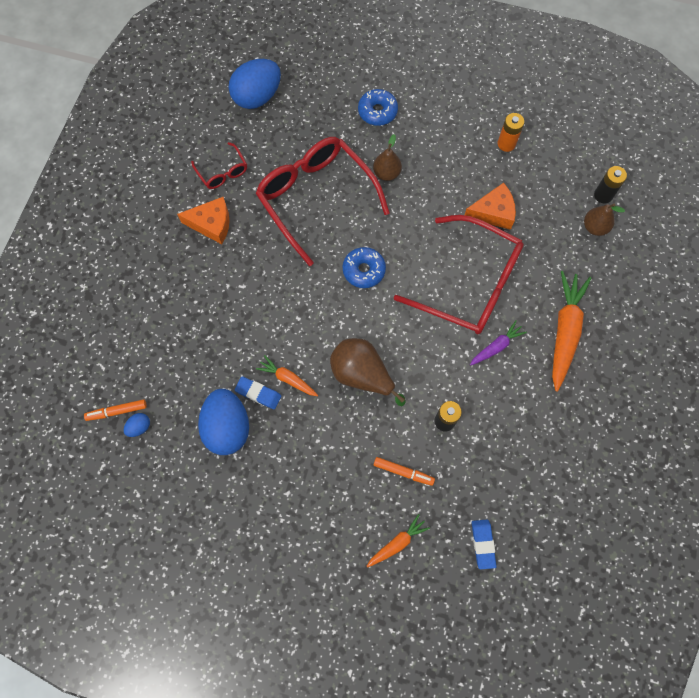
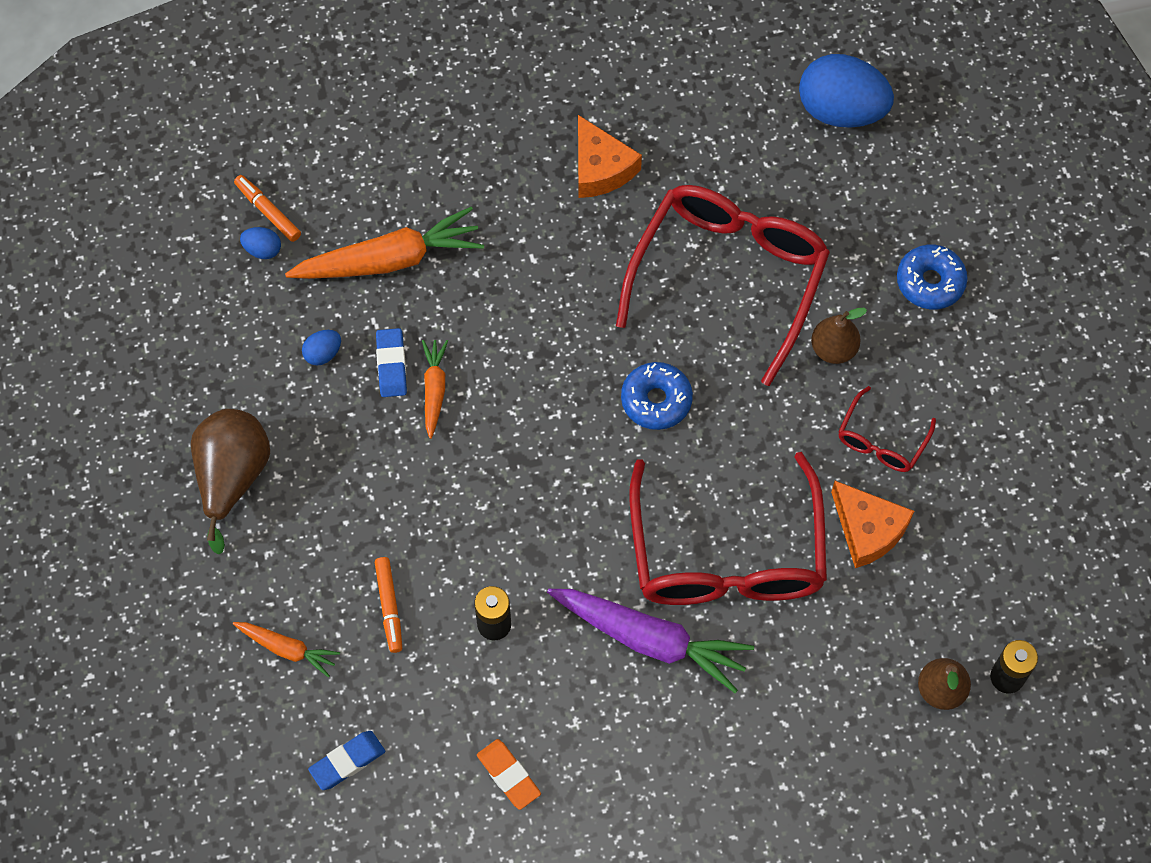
camera: 60 degrees right, 5 degrees down
red glasses [191,142,247,189] -> red glasses moved to [838,386,936,472]
blue egg [198,389,249,455] -> blue egg [302,330,341,366], size x0.43
brown pear [330,338,406,406] -> brown pear moved to [191,409,270,555]
purple carrot [470,320,527,366] -> purple carrot [547,589,754,693], size x1.89
orange battery [498,113,524,152] -> none
orange carrot [552,271,591,392] -> orange carrot moved to [285,207,484,279]
none -> orange eraser [477,739,541,810]

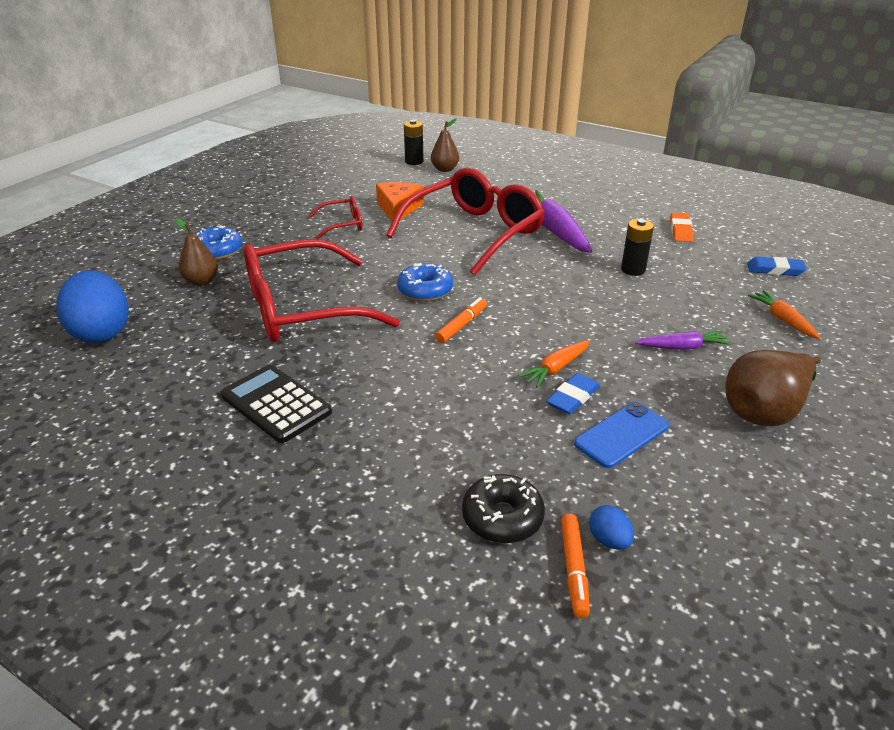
camera: 135 degrees left, 30 degrees down
orange carrot [285,207,484,279] -> none
blue egg [302,330,341,366] -> blue phone [574,402,669,468]
orange marker [375,557,402,653] -> orange marker moved to [435,297,487,343]
orange cheese [578,115,642,198] -> black calculator [221,365,332,443]
brown pear [811,308,867,364] -> brown pear moved to [175,218,218,286]
none -> black donut [462,474,545,543]
none -> purple carrot [635,331,731,350]

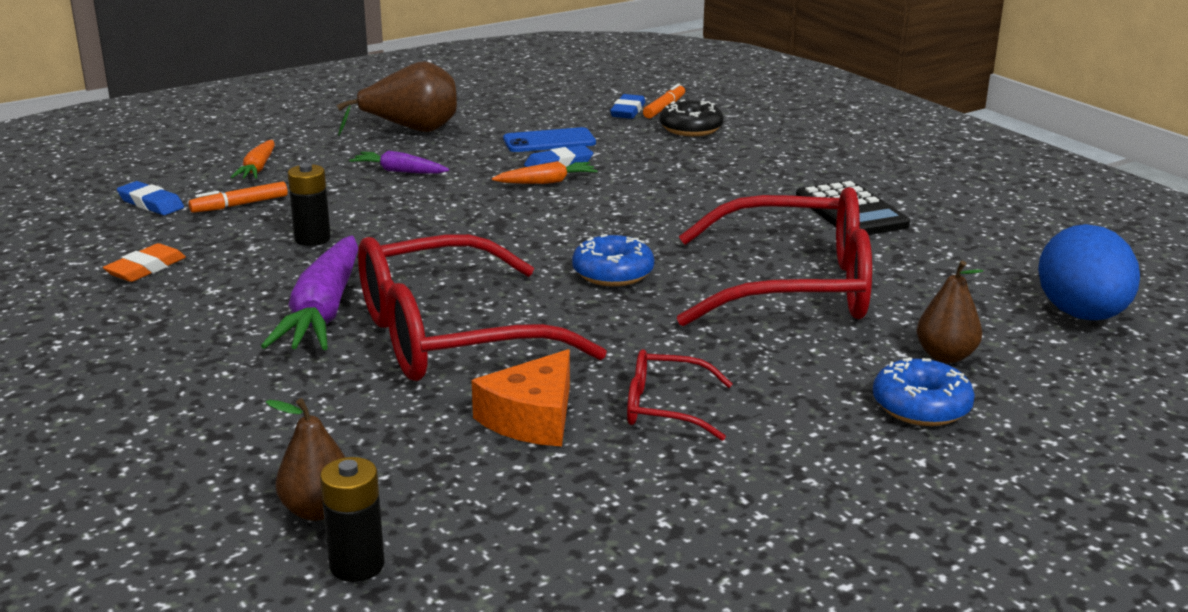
camera: 155 degrees left, 10 degrees down
orange marker [435,297,487,343] -> orange marker moved to [189,181,288,213]
blue egg [589,505,634,550] -> blue eraser [610,94,645,119]

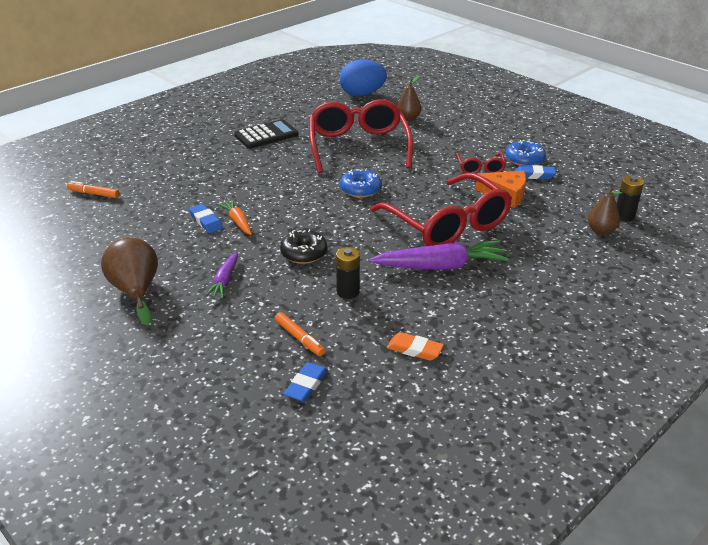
camera: 100 degrees left, 10 degrees up
orange carrot [231,140,275,179] -> none
blue phone [503,127,596,152] -> none
blue eraser [610,94,645,119] -> blue eraser moved to [514,165,556,179]
black donut [660,99,723,136] -> black donut moved to [280,229,327,264]
blue donut [873,357,975,426] -> blue donut moved to [506,140,546,166]

